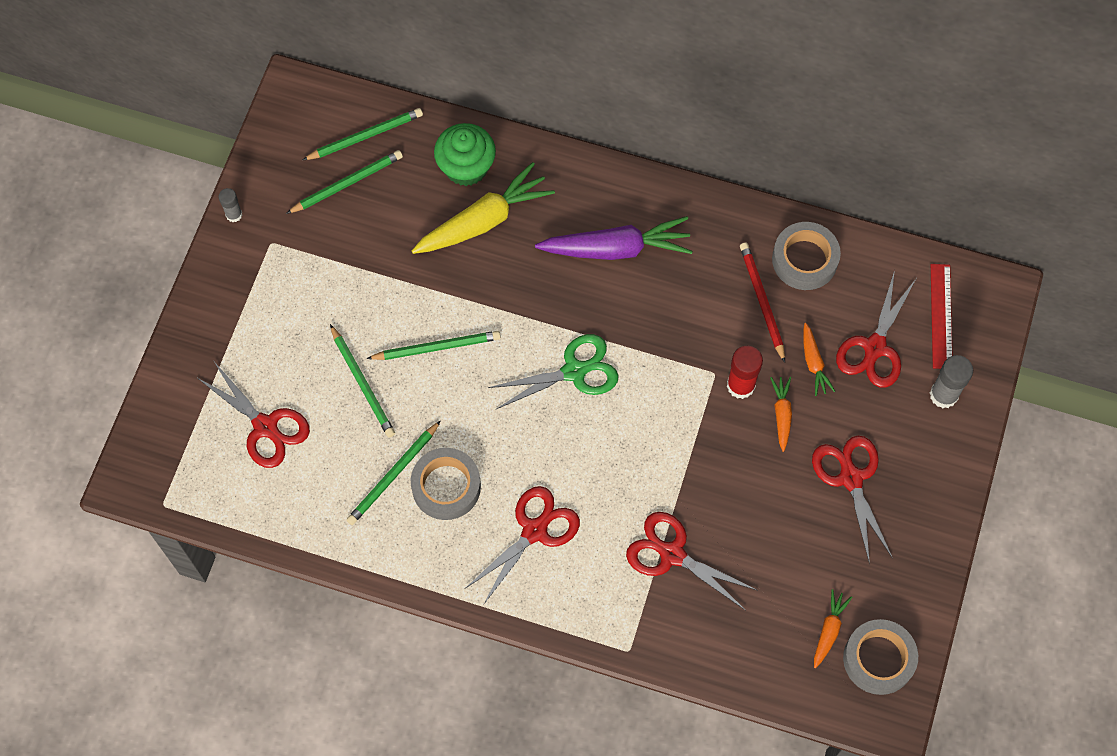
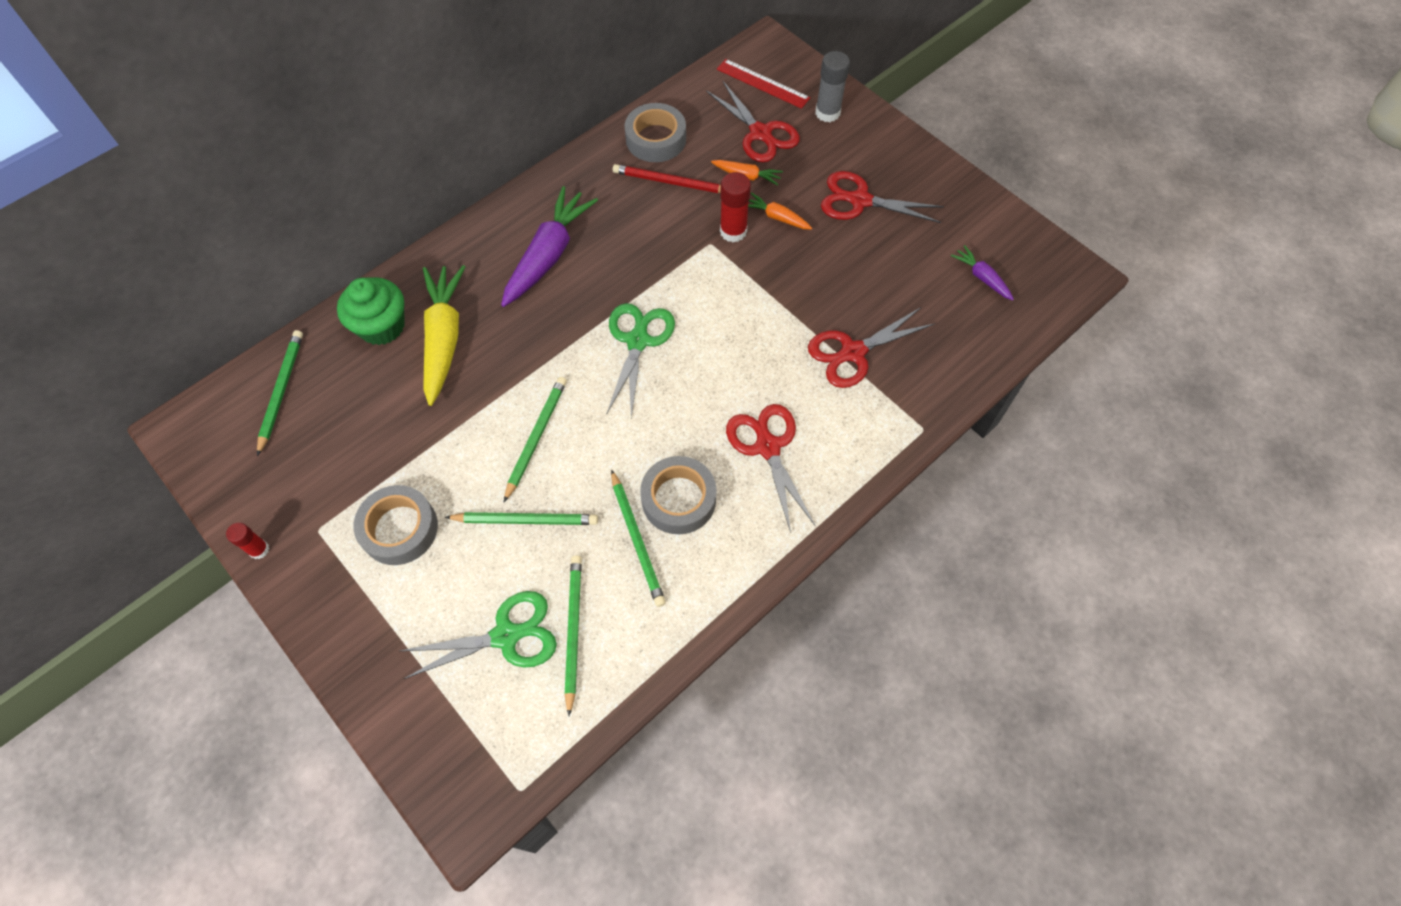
camera: 60 degrees left, 5 degrees down
red scissors [196,362,310,468] -> green scissors [400,591,557,679]
grey glue stick [219,188,243,222] -> red glue stick [226,523,269,559]
green pencil [286,150,403,214] -> green pencil moved to [564,555,582,716]
orange carrot [814,589,852,668] -> purple carrot [951,245,1014,301]
grey tape [843,619,918,695] -> grey tape moved to [353,485,438,565]

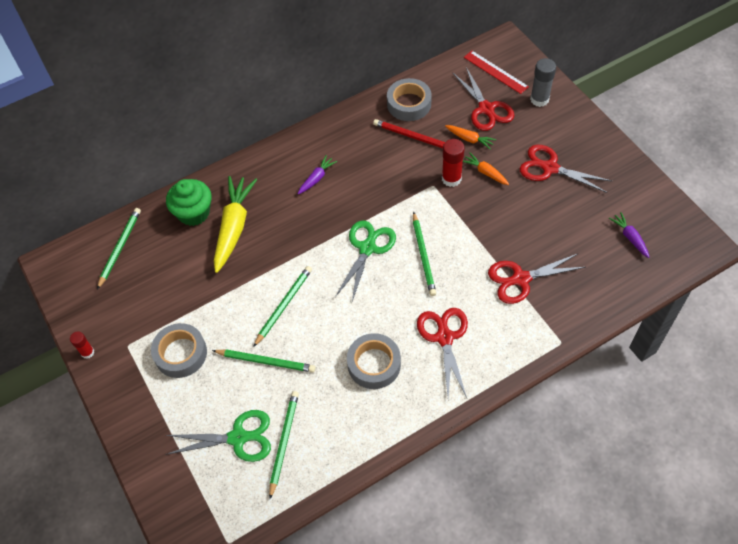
camera: 15 degrees right, 5 degrees down
purple carrot [501,186,598,307] -> purple carrot [298,155,337,194], size x0.49
green pencil [611,469,666,607] -> green pencil moved to [413,211,436,296]

